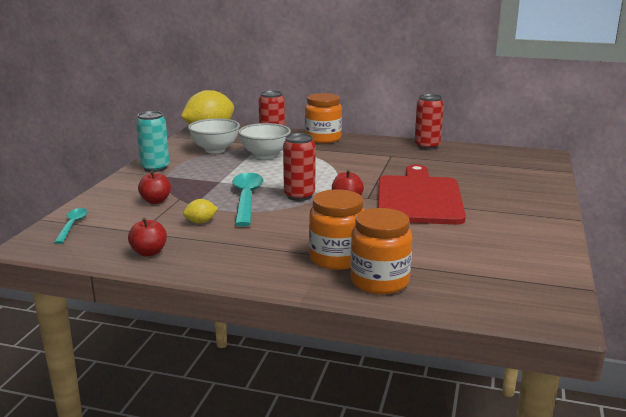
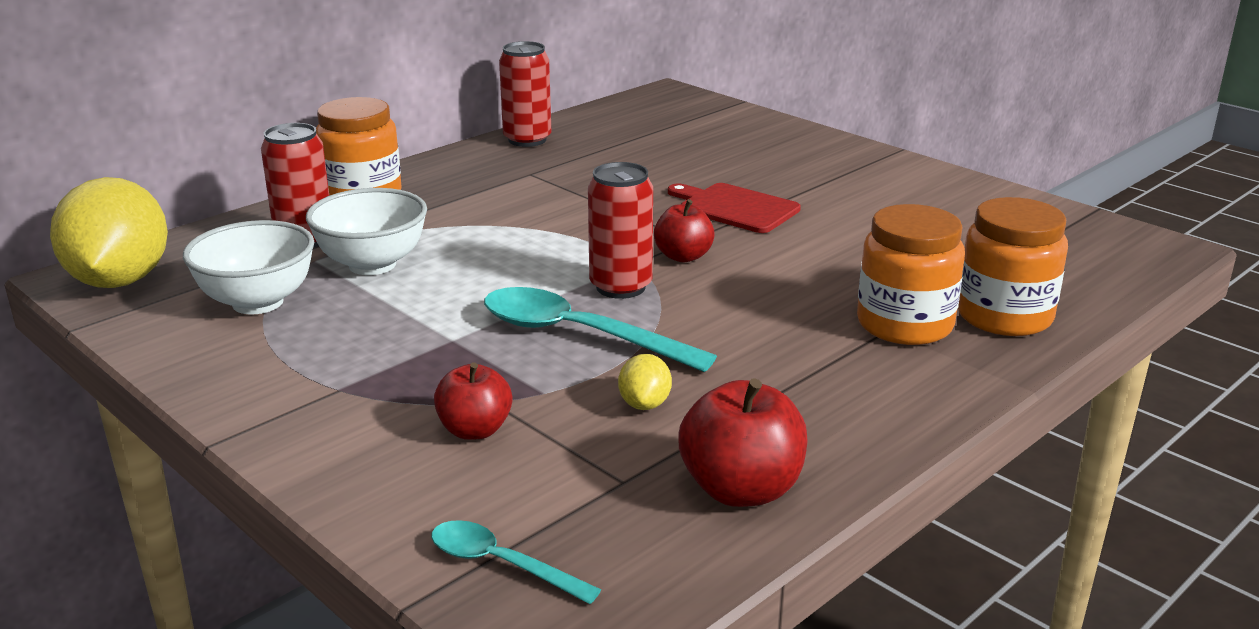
camera: 60 degrees left, 5 degrees up
red apple [128,218,167,256] -> red apple [678,378,808,507], size x1.53
turquoise can [136,111,169,172] -> none
red cutting board [378,164,466,225] -> red cutting board [668,183,801,233], size x0.54

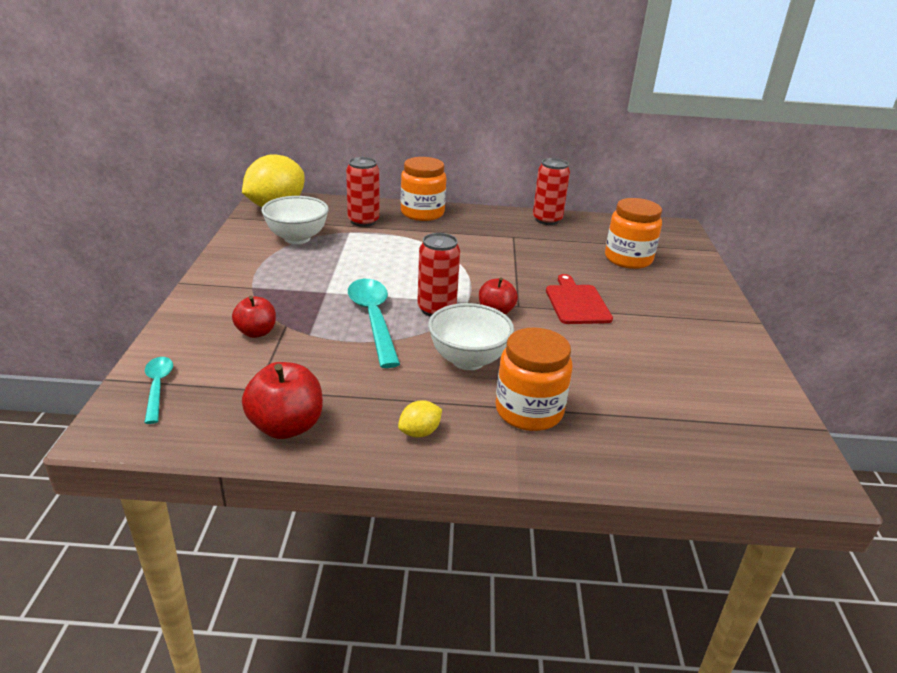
camera: 45 degrees right, 5 degrees up
white bowl [306,188,427,275] -> white bowl moved to [428,303,514,370]
yellow lemon [618,354,672,410] -> yellow lemon moved to [398,400,442,438]
orange jar [958,197,1068,336] -> orange jar moved to [605,198,662,269]

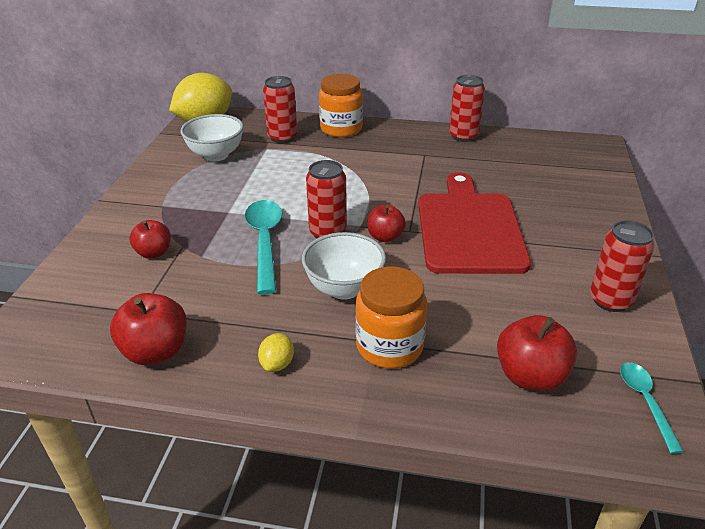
camera: 10 degrees right, 5 degrees up
turquoise spoon [144,357,173,424] -> turquoise spoon moved to [620,362,684,454]
yellow lemon [398,400,442,438] -> yellow lemon turned 45 degrees counterclockwise [258,333,294,372]
red cutting board [546,274,613,324] -> red cutting board [418,172,531,274], size x1.85
orange jar [605,198,662,269] -> none
none -> red apple [497,315,577,391]
none -> red can [590,220,655,312]

